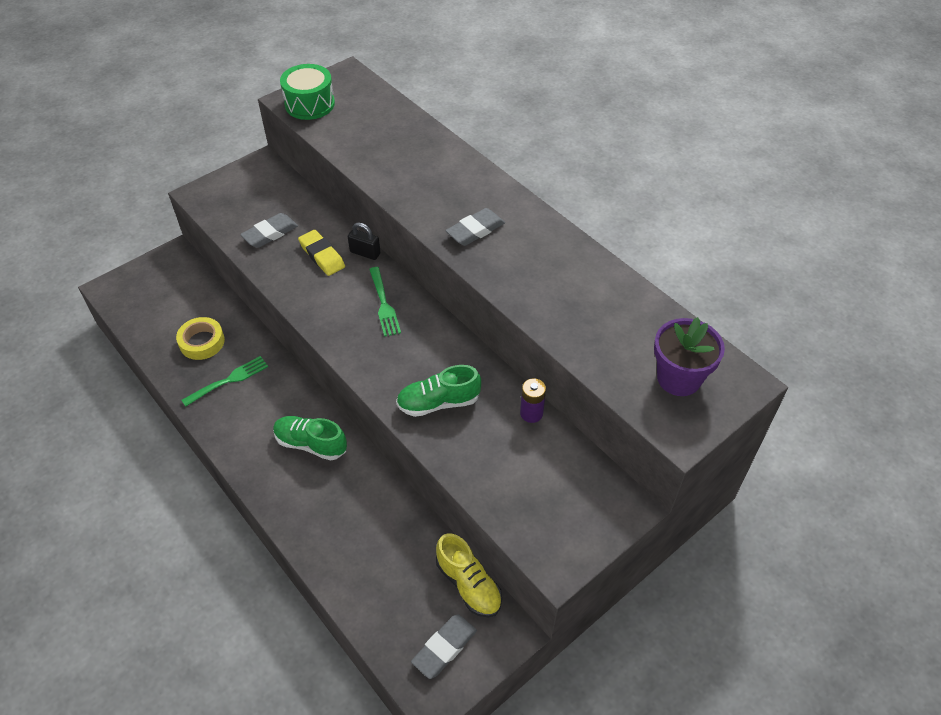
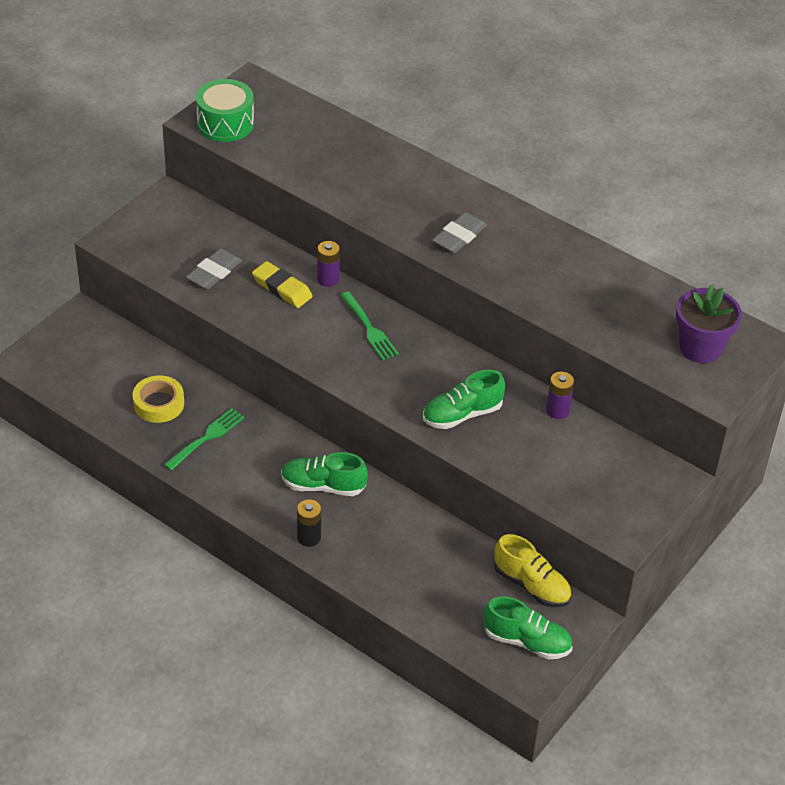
camera: 15 degrees left, 5 degrees down
black padlock [348,222,381,260] -> purple battery [317,241,340,287]
grey eraser [411,614,477,679] -> green shoe [483,596,572,659]
none -> black battery [297,500,321,547]

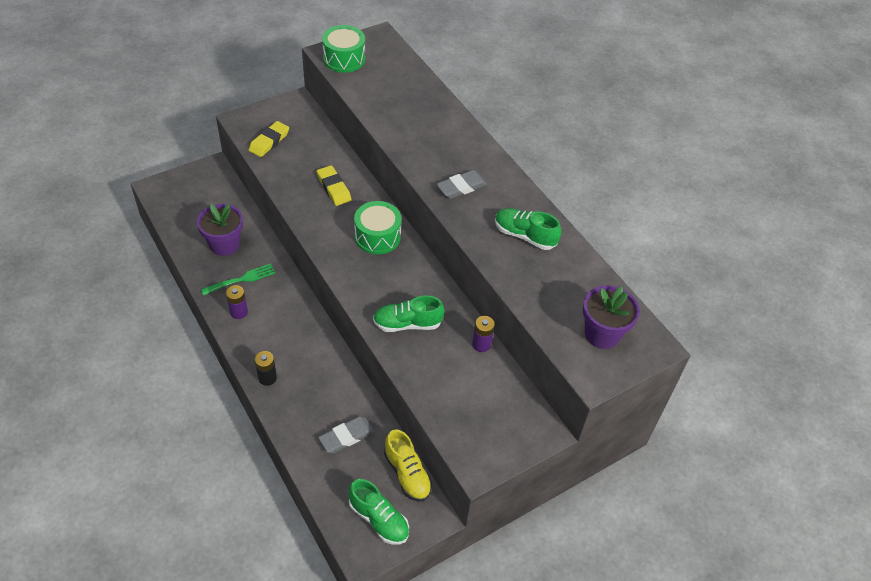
camera: 20 degrees right, 5 degrees up
yellow tape [132,375,184,423] -> purple flower pot [197,204,243,256]
grey eraser [186,248,242,289] -> grey eraser moved to [318,416,374,453]
green shoe [281,452,368,496] -> green shoe moved to [495,208,561,250]
purple battery [317,241,340,287] -> purple battery moved to [226,285,248,319]
green fork [340,291,399,360] -> green drum [354,201,401,254]
none -> yellow eraser [249,121,289,157]

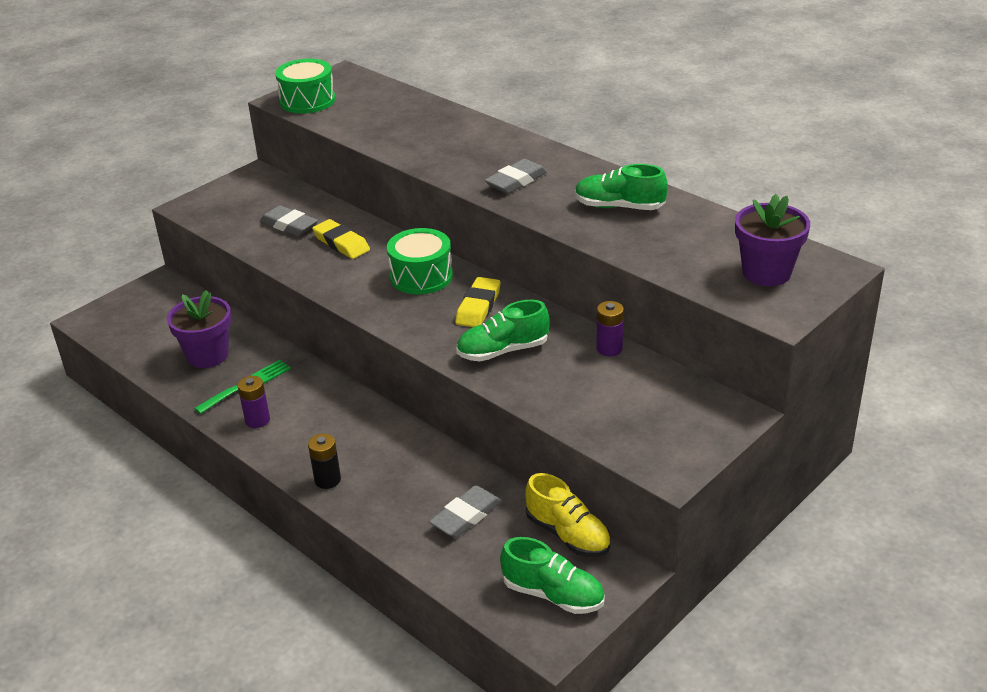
camera: 10 degrees left, 15 degrees down
yellow eraser [249,121,289,157] -> yellow eraser moved to [455,277,501,327]
none -> grey eraser [260,205,318,236]

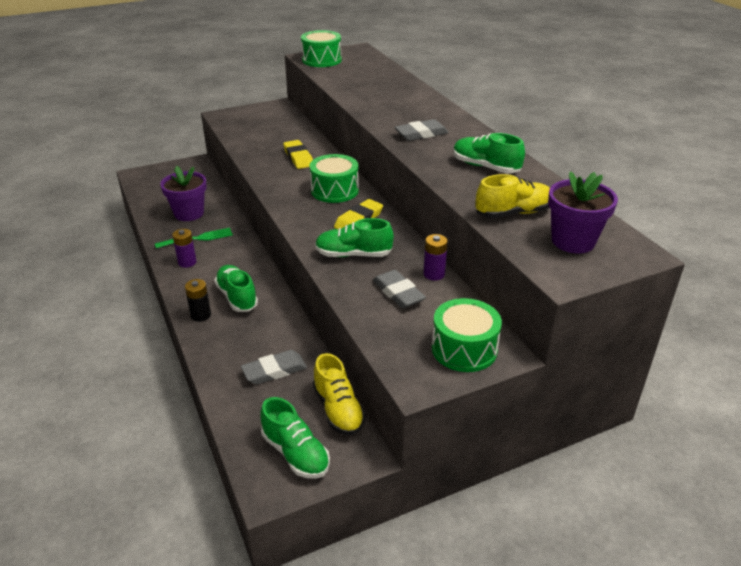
camera: 20 degrees right, 0 degrees up
grey eraser [260,205,318,236] -> grey eraser moved to [373,270,426,308]
none -> green shoe [214,265,258,312]
none -> green drum [432,298,502,372]
none -> yellow shoe [476,174,550,218]

